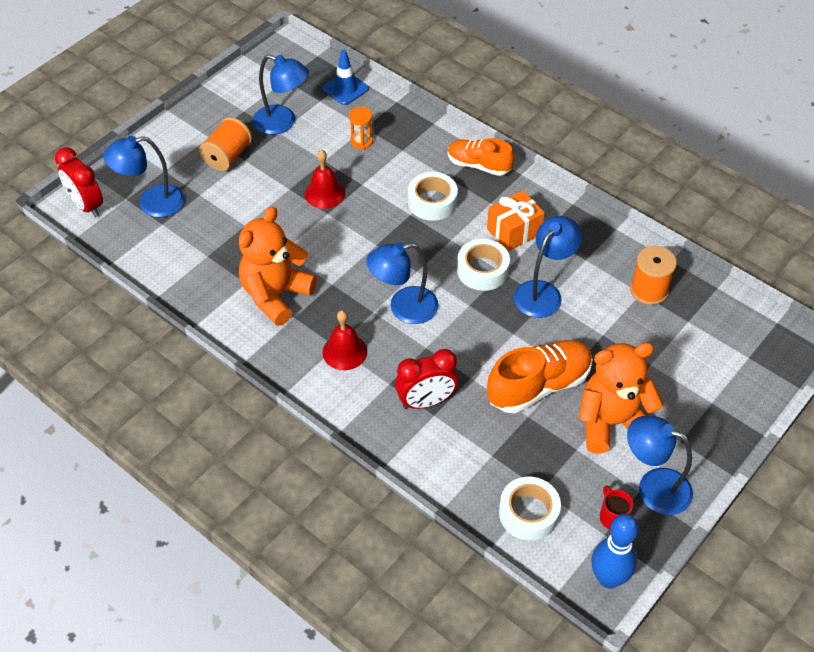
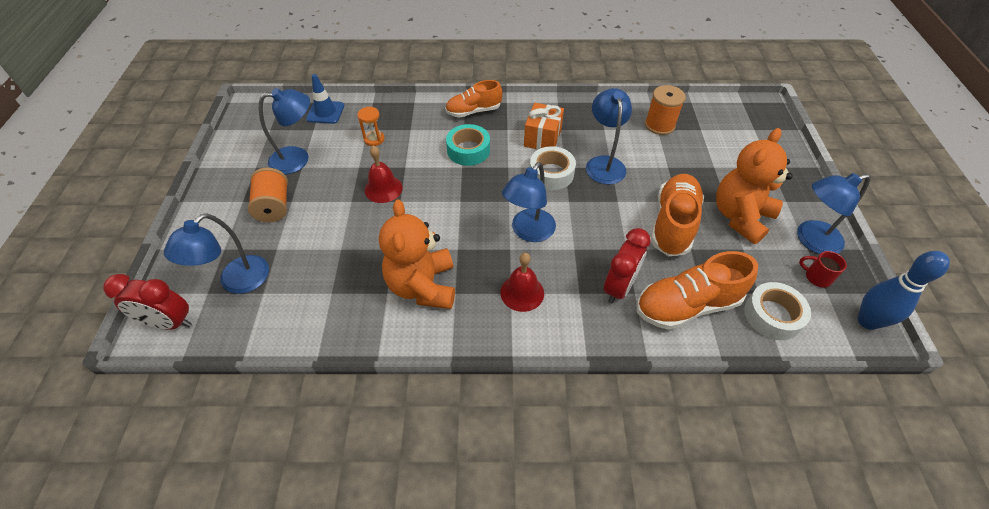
camera: 40 degrees left, 0 degrees up
white tape [408,172,458,221] -> turquoise tape [446,124,490,166]
none -> orange shoe [636,251,758,330]

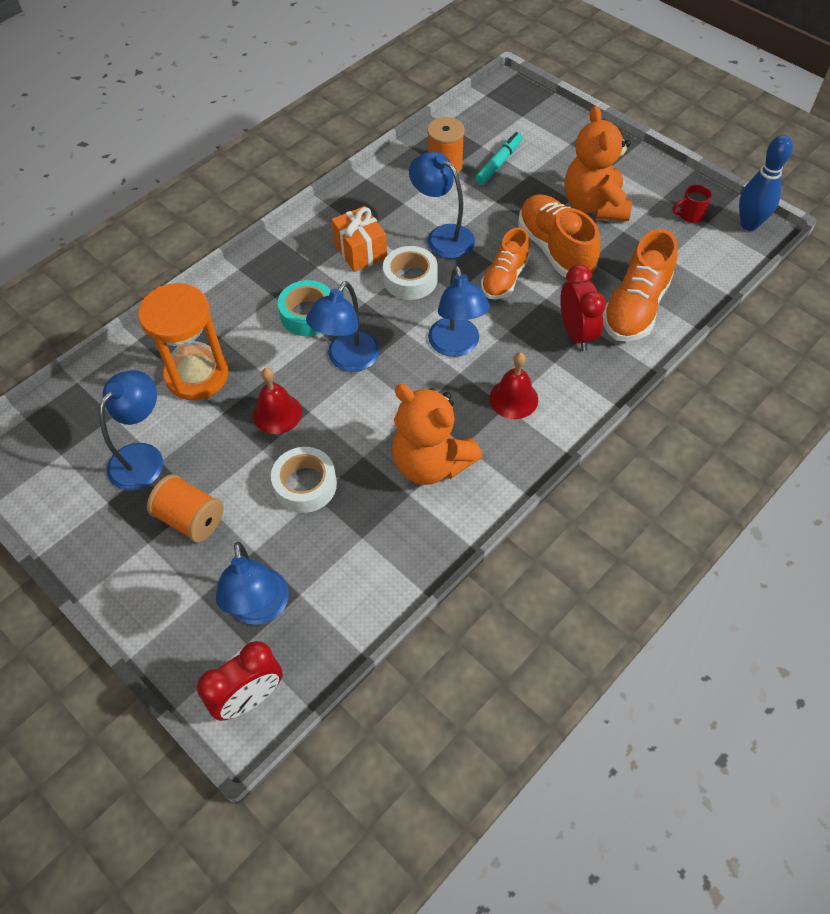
camera: 45 degrees left, 5 degrees up
blue traffic cone [306,74,344,124] -> none
orange hourglass [357,107,385,146] -> orange hourglass [138,283,229,400], size x2.26
orange shoe [445,80,502,117] -> orange shoe moved to [481,227,530,299]
white tape [744,282,811,340] -> white tape moved to [271,447,337,513]
blue lamp [797,173,871,254] -> blue lamp moved to [306,281,380,372]
none -> turquoise marker [475,132,523,185]

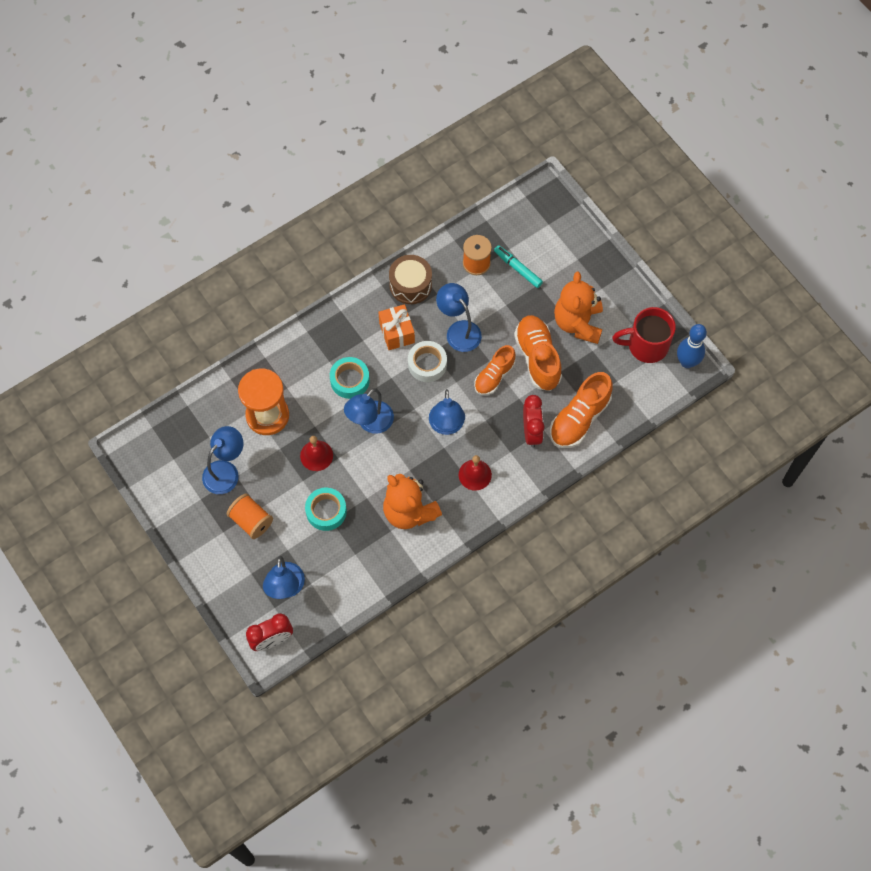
camera: 10 degrees right, 10 degrees up
white tape [271,447,337,513] -> turquoise tape [305,488,347,531]
turquoise marker [475,132,523,185] -> turquoise marker turned 90 degrees counterclockwise [494,245,543,288]
red mug [672,185,712,223] -> red mug [612,307,676,363], size x2.17
none -> brown drum [389,255,432,304]

